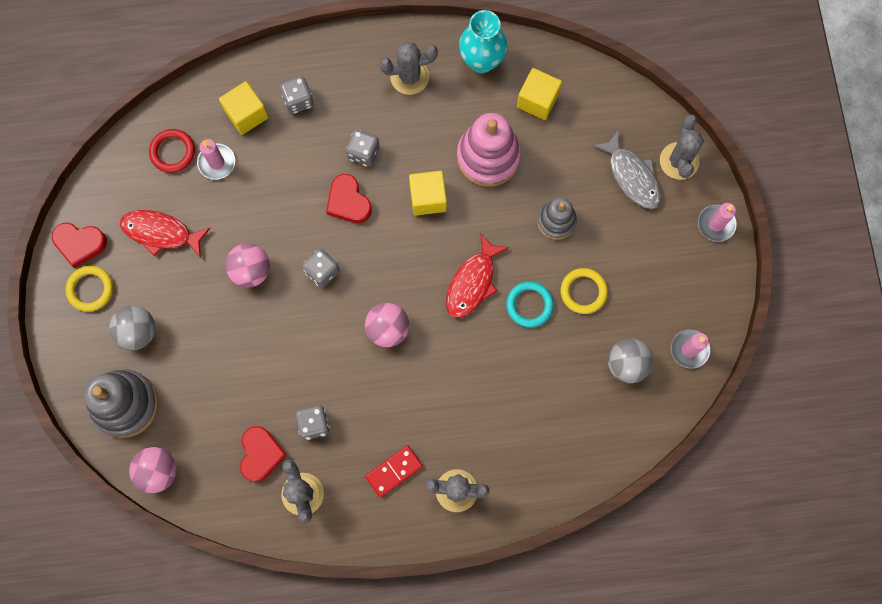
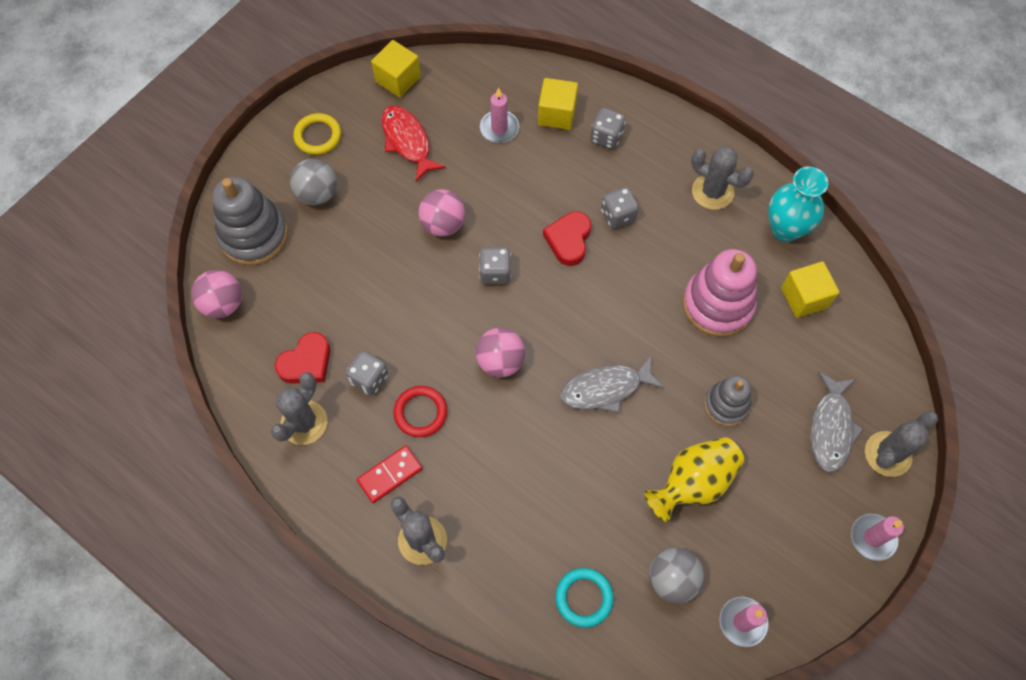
camera: 45 degrees right, 10 degrees down
red heart [52,223,107,268] -> none
red ring [149,129,195,173] -> red ring moved to [394,386,447,437]
red domino [365,445,423,497] -> red domino turned 45 degrees counterclockwise [357,445,423,503]
yellow cube [409,171,447,216] -> yellow cube moved to [371,40,421,98]
red fish [446,233,509,318] -> grey fish [561,356,664,413]
turquoise ring [506,281,554,328] -> turquoise ring moved to [556,568,614,627]
yellow ring [561,268,608,314] -> yellow vase [645,437,744,522]

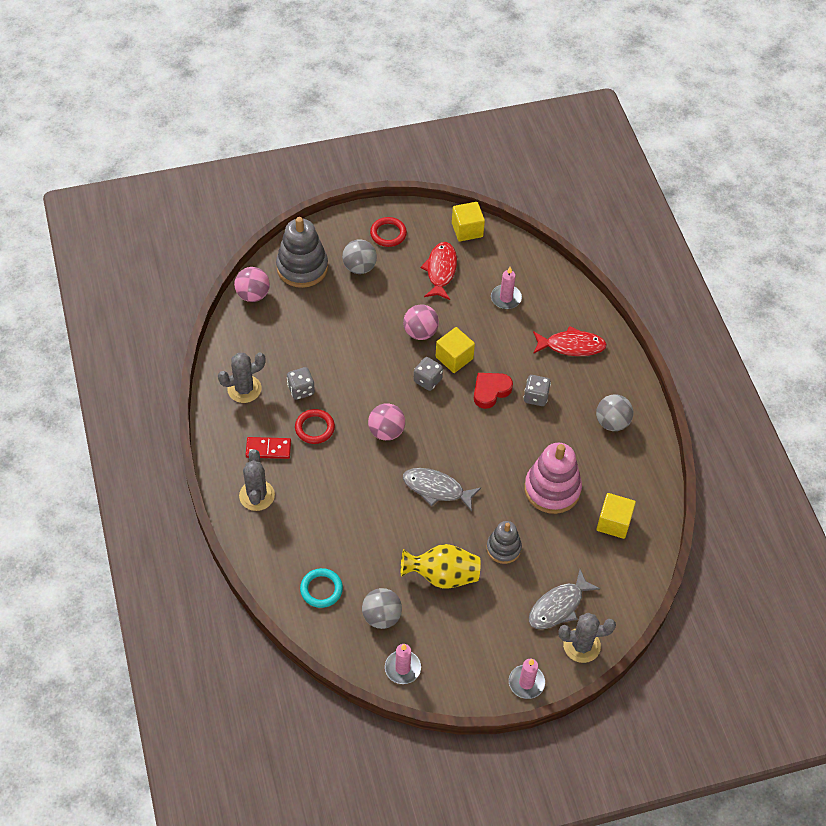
camera: 35 degrees right, 10 degrees down
red heart [275,332,330,384] -> none
yellow ring [293,113,341,155] -> red ring [370,217,407,247]
yellow cube [538,78,578,130] -> yellow cube moved to [436,327,475,373]
grey dice [590,108,626,149] -> red fish [533,326,607,356]
grey cactus [691,146,754,210] -> grey ball [596,394,633,431]
turquoise vase [768,166,828,242] -> none

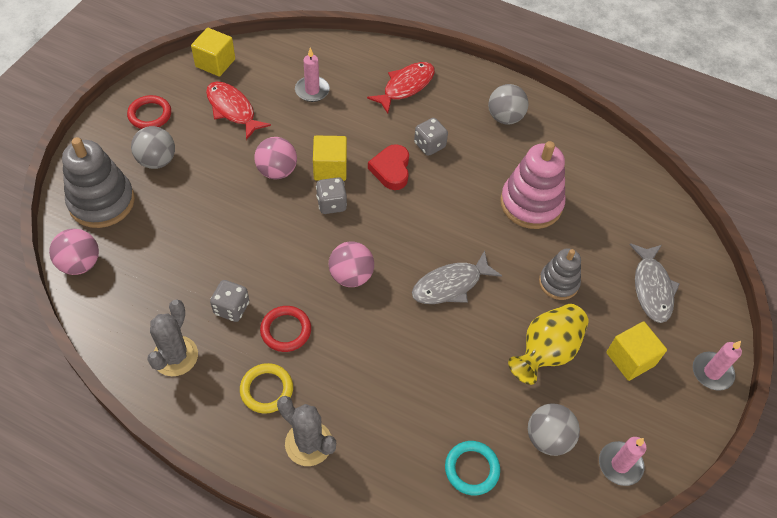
camera: 50 degrees left, 0 degrees up
red domino [246,437,291,459] -> yellow ring [240,363,293,413]
grey cactus [558,612,616,663] -> none
yellow cube [596,493,636,539] -> yellow cube moved to [606,321,667,381]

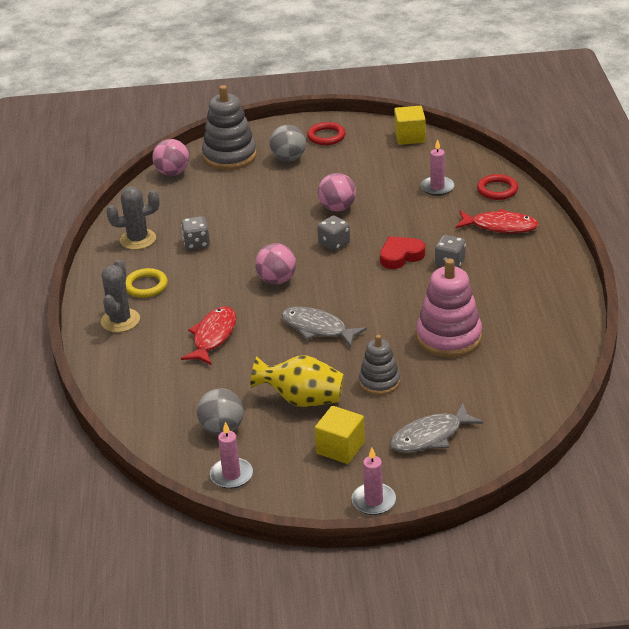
camera: 65 degrees right, 20 degrees down
red fish [206,81,271,140] -> red fish moved to [181,306,236,365]
red ring [260,306,311,352] -> red ring moved to [477,174,518,200]
yellow cube [313,136,347,181] -> none
turquoise ring [445,441,500,495] -> none
grey ball [488,84,529,125] -> none

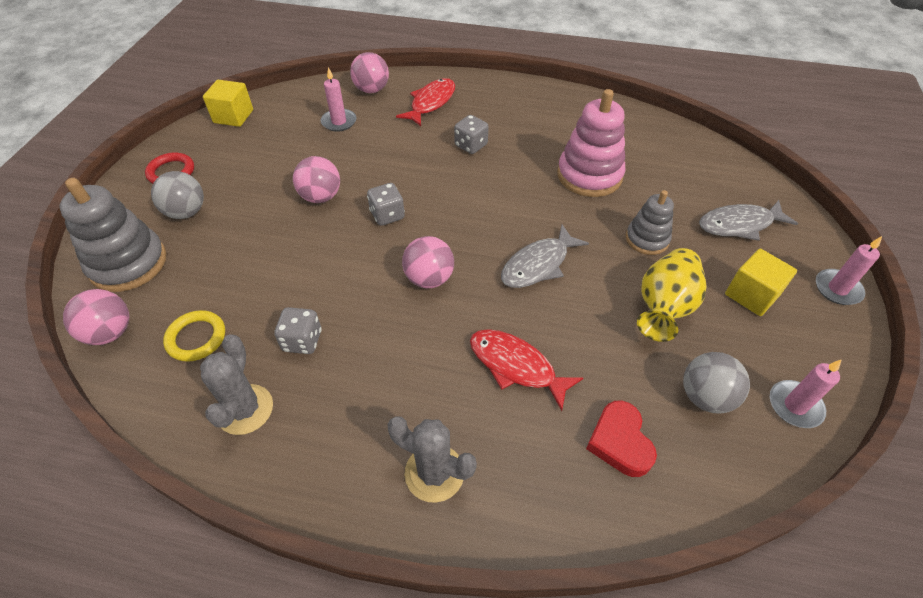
camera: 75 degrees left, 15 degrees up
yellow ring [126,268,168,298] -> yellow ring moved to [163,310,225,362]
red heart [380,236,425,269] -> red heart moved to [586,401,657,477]
grey fish [390,403,483,453] -> grey fish turned 90 degrees clockwise [699,200,798,241]
red ring [477,174,518,200] -> pink ball [350,52,389,93]

